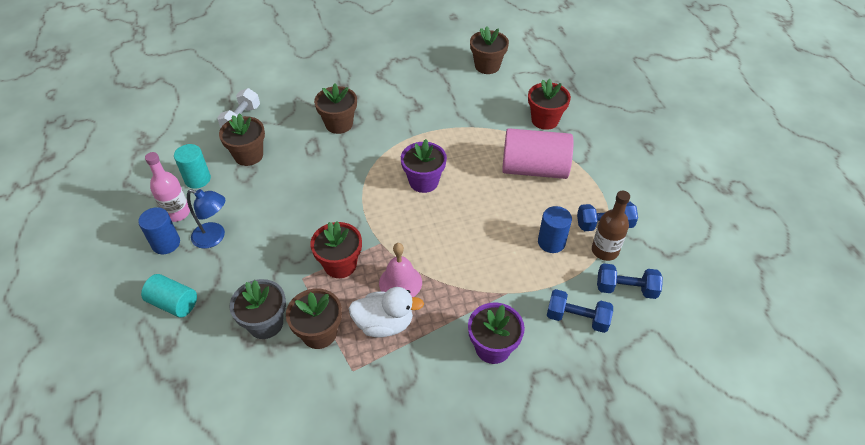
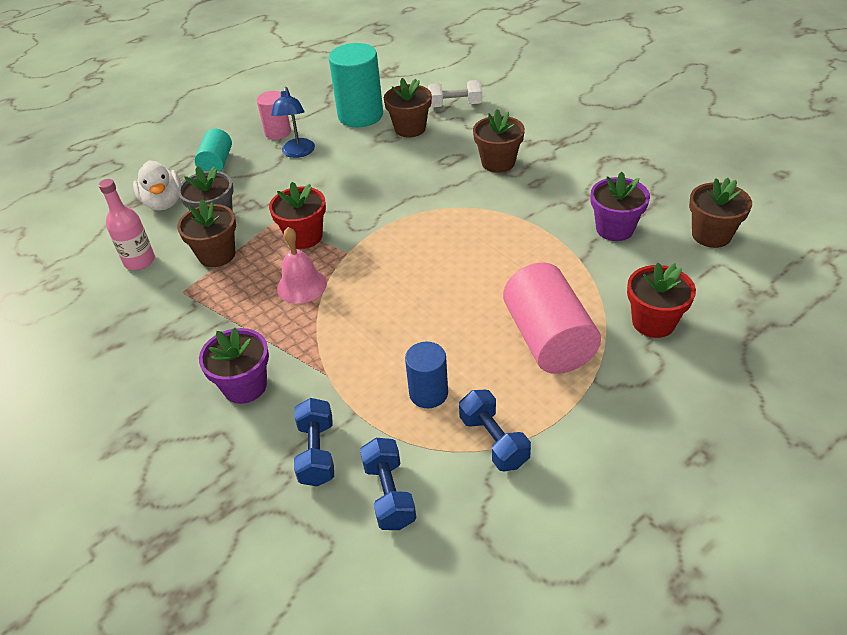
camera: 70 degrees right, 5 degrees down
blue cylinder [138,207,180,254] -> pink cylinder [257,91,291,139]
pink bottle [145,152,190,222] -> pink bottle moved to [99,179,155,270]
turquoise cylinder [174,144,211,189] -> turquoise cylinder [329,43,383,127], size x1.73
white duck [348,287,424,338] -> white duck moved to [133,161,181,211]
purple flower pot [401,139,447,193] -> purple flower pot moved to [591,172,650,241]
brown bottle [592,191,630,261] -> none

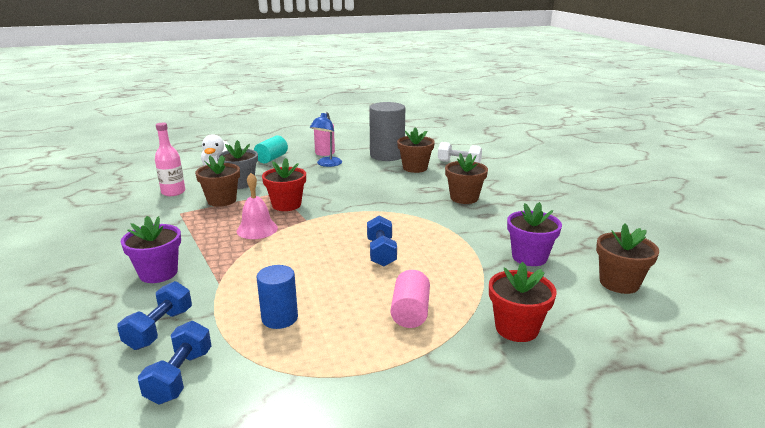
camera: 20 degrees right, 20 degrees down
turquoise cylinder [329,43,383,127] -> grey cylinder [369,102,405,161]
blue dumbbell [459,390,531,471] -> blue dumbbell moved to [367,216,397,266]
pink cylinder [503,262,601,374] -> pink cylinder [391,270,430,328], size x0.58

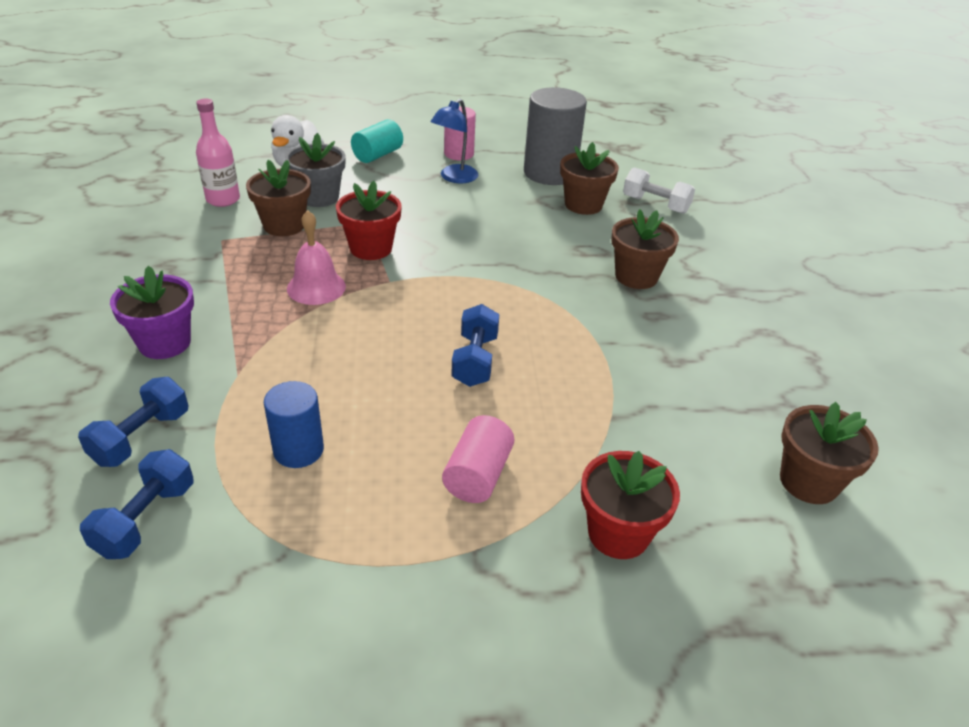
camera: 10 degrees right, 15 degrees up
purple flower pot [507,202,562,266] -> none

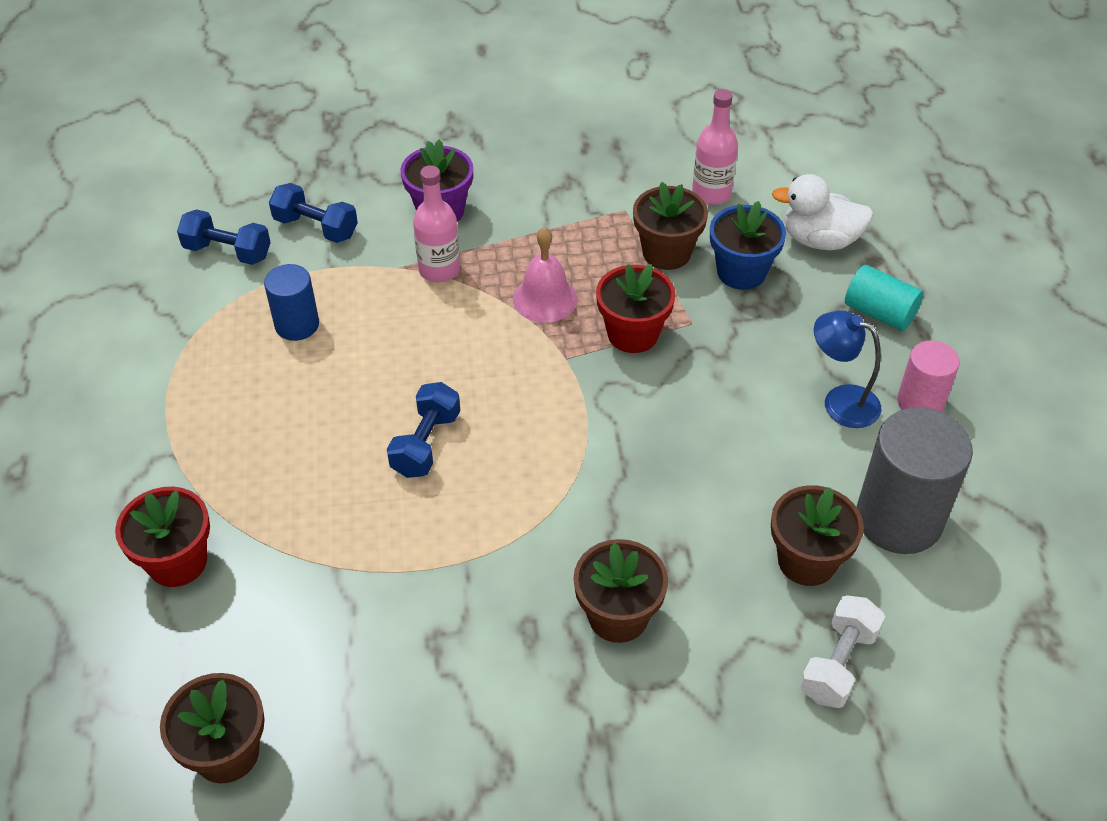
camera: 90 degrees right, 10 degrees up
grey flower pot [285,133,345,207] -> blue flower pot [710,201,786,290]
pink cylinder [442,415,514,503] -> none
blue dumbbell [451,304,499,387] -> blue dumbbell turned 75 degrees counterclockwise [387,382,460,478]
none -> pink bottle [413,165,460,282]

